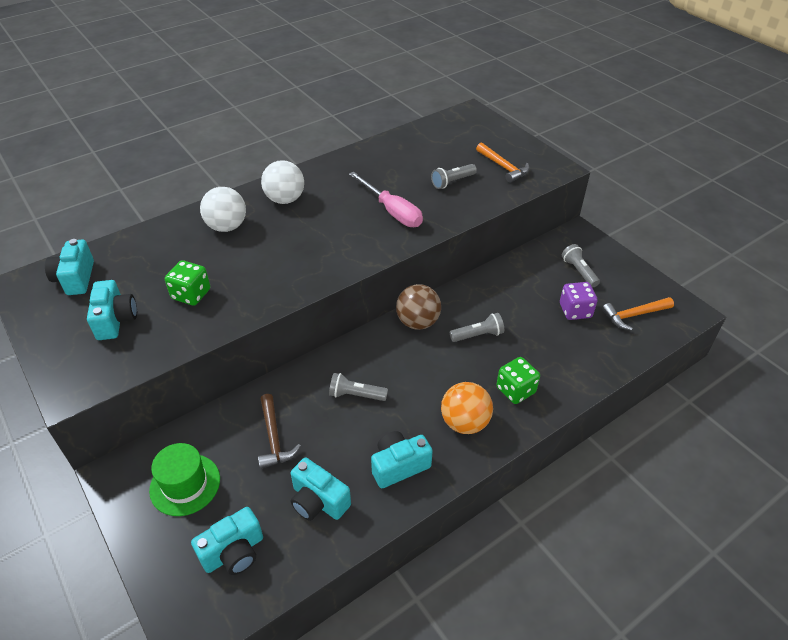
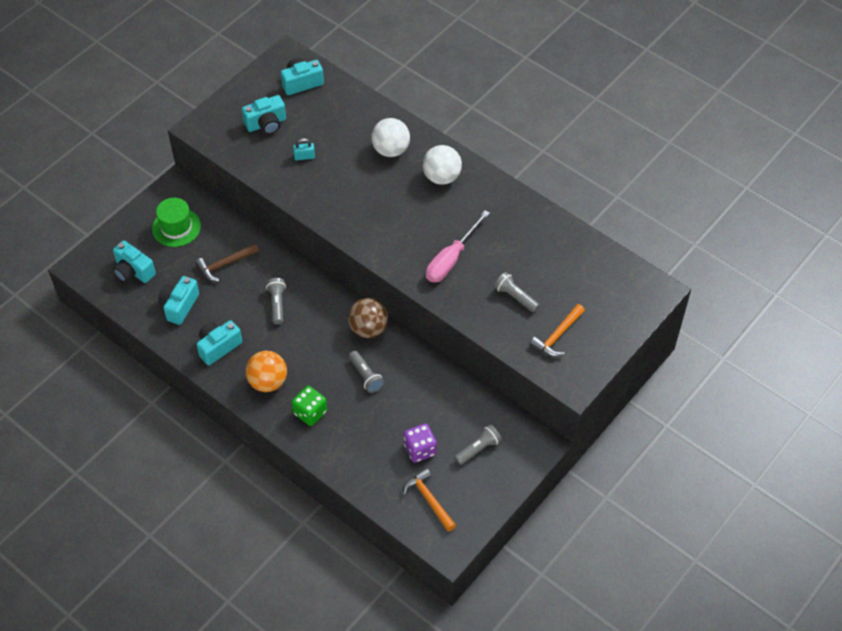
camera: 75 degrees right, 10 degrees up
green dice [165,260,210,306] -> turquoise padlock [293,138,315,161]
turquoise camera [371,431,433,488] -> turquoise camera turned 90 degrees counterclockwise [196,320,242,365]

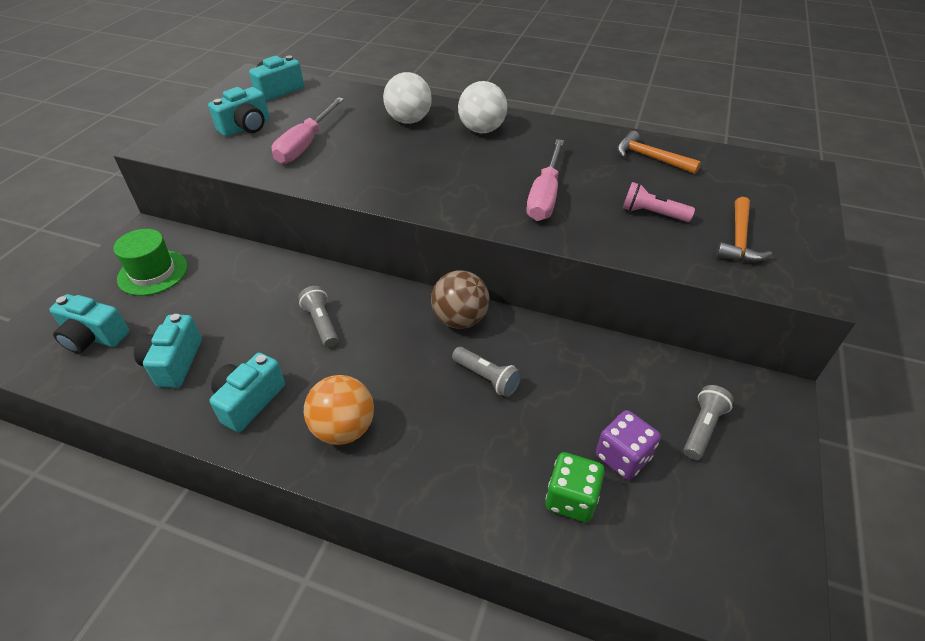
camera: 20 degrees left, 10 degrees down
brown hammer [195,243,259,281] -> none
green dice [292,386,327,426] -> green dice moved to [546,452,605,522]
turquoise padlock [293,138,315,161] -> pink screwdriver [272,97,344,164]
orange hammer [403,468,456,532] -> orange hammer moved to [617,131,701,174]
grey flashlight [494,272,540,312] -> pink flashlight [623,182,695,222]

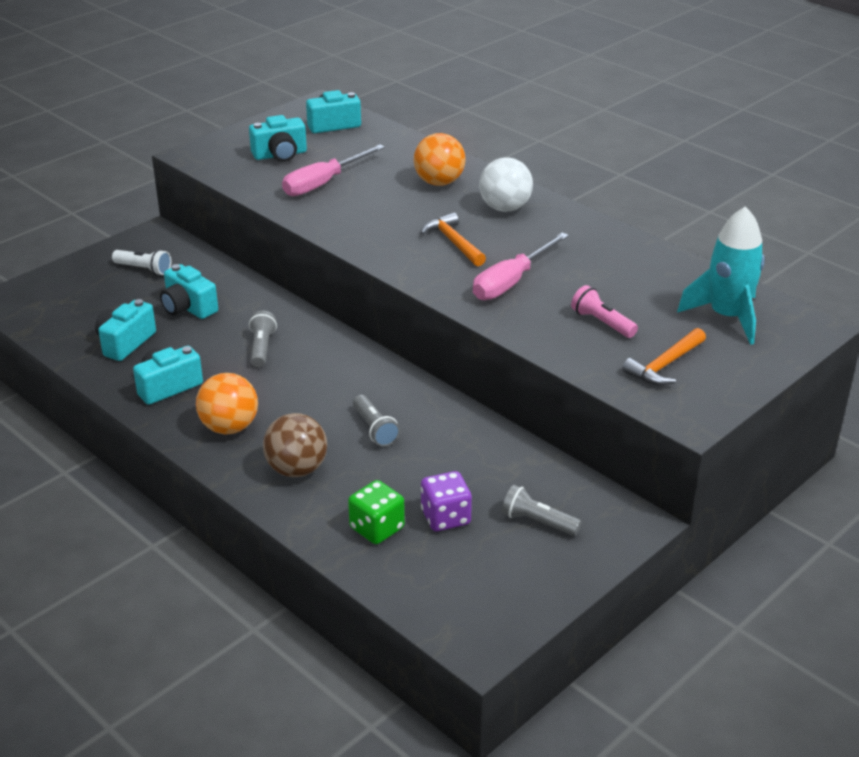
camera: 25 degrees right, 10 degrees down
turquoise camera [49,294,129,353] -> turquoise camera moved to [160,264,218,319]
green hat [113,229,188,296] -> white flashlight [112,249,172,275]
white ball [383,72,432,124] -> orange ball [414,133,466,186]
brown ball [431,270,489,329] -> brown ball moved to [263,413,327,477]
orange hammer [617,131,701,174] -> orange hammer moved to [421,212,486,266]
grey flashlight [684,385,734,460] -> grey flashlight turned 120 degrees counterclockwise [502,485,581,536]
none -> turquoise rocket [677,206,765,345]

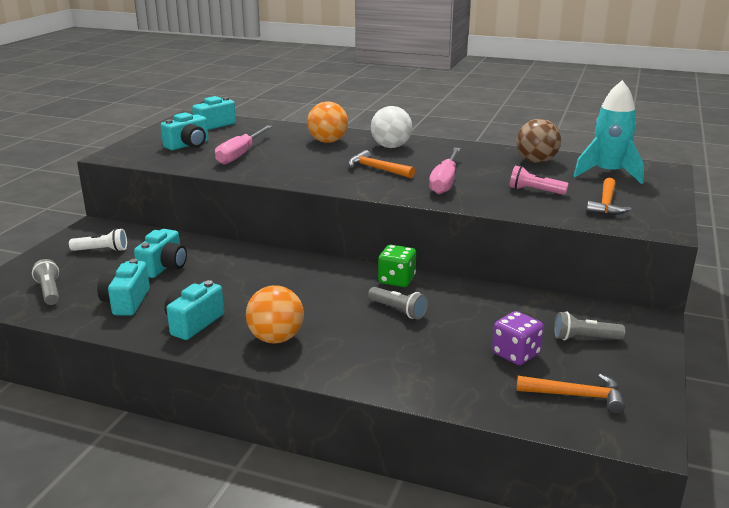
camera: 25 degrees left, 10 degrees down
turquoise camera [160,264,218,319] -> turquoise camera turned 90 degrees counterclockwise [134,229,187,278]
grey flashlight [249,310,277,368] -> grey flashlight moved to [32,259,59,305]
brown ball [263,413,327,477] -> brown ball moved to [516,119,561,163]
green dice [348,480,405,544] -> green dice moved to [378,245,416,287]
none -> orange hammer [517,374,625,414]

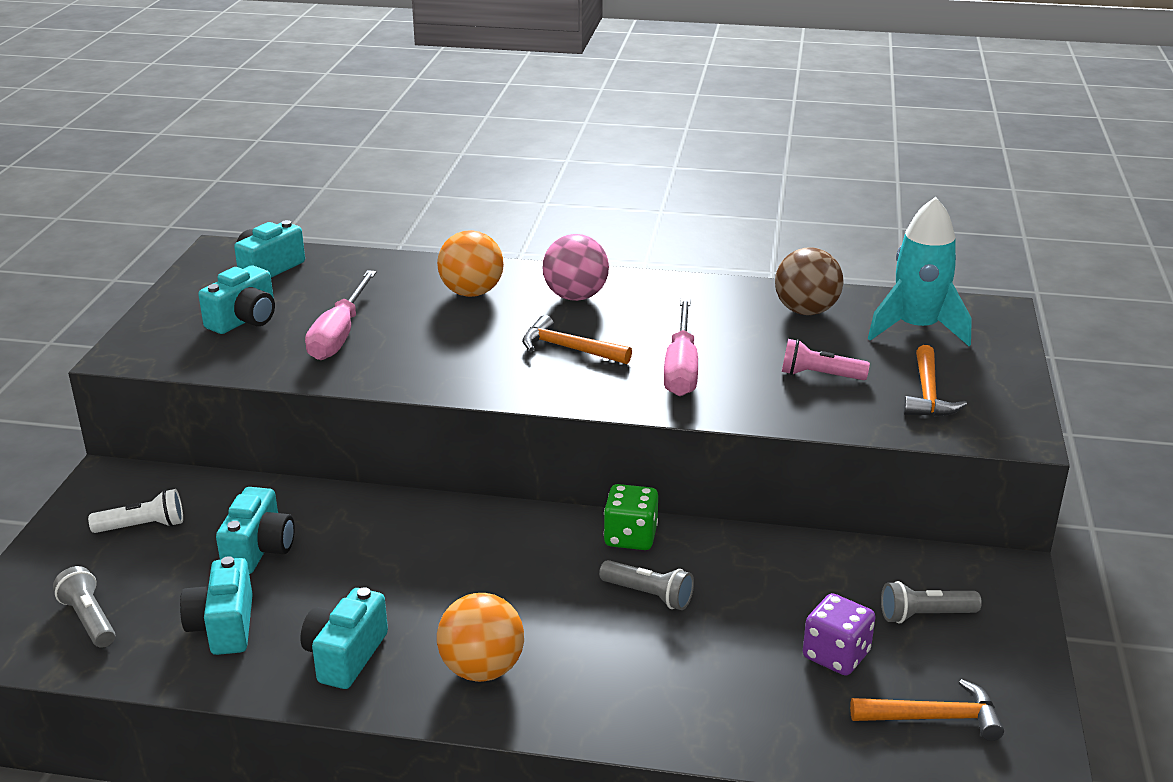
camera: 10 degrees left, 5 degrees up
white ball [371,106,412,148] -> pink ball [542,234,609,301]

